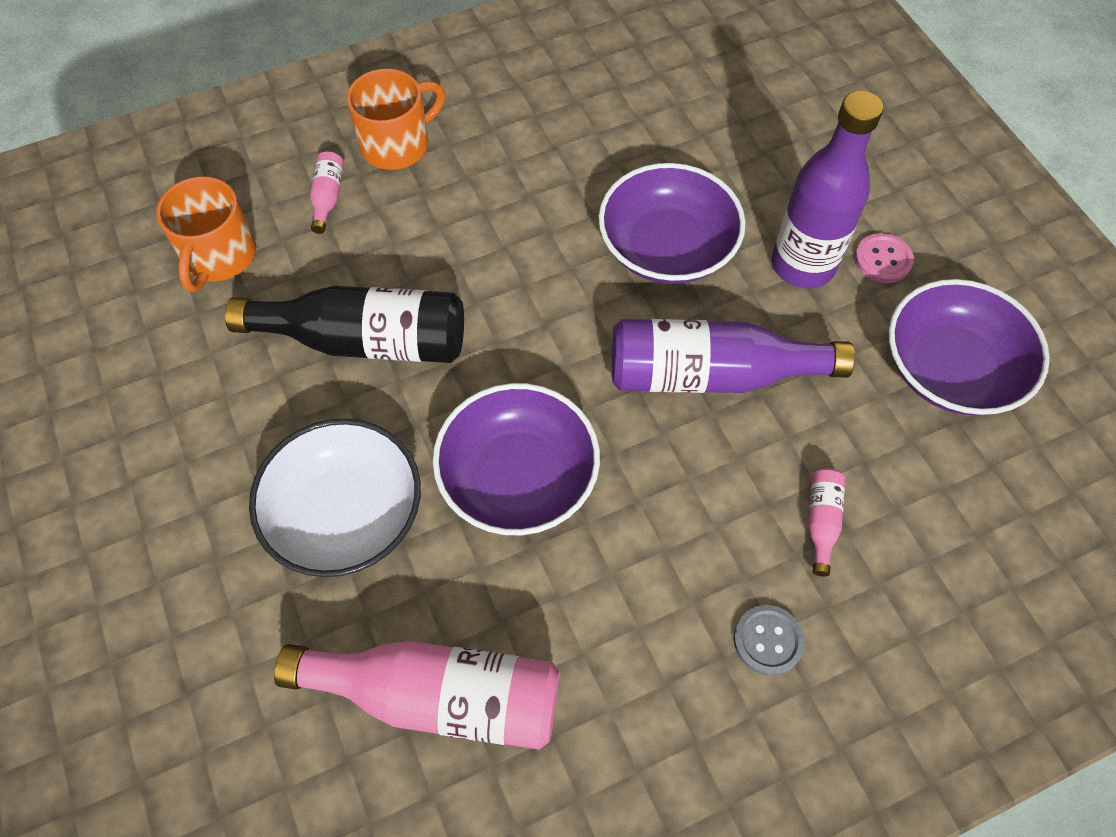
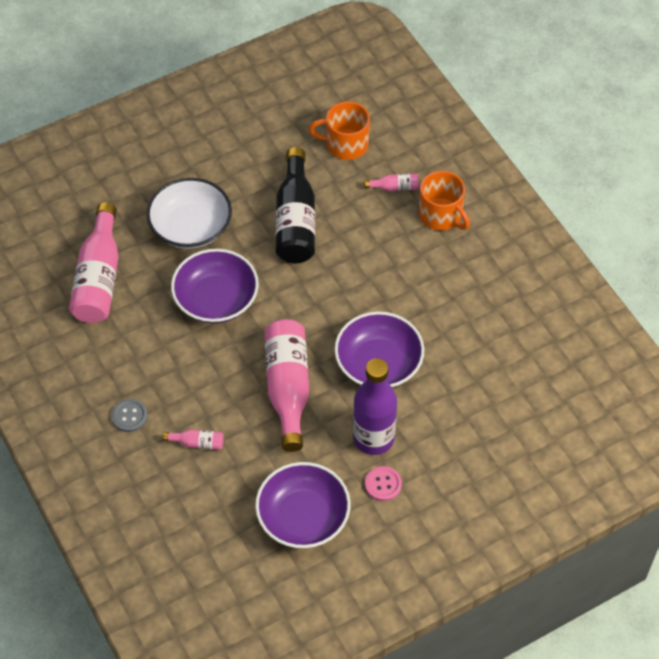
camera: 85 degrees right, 5 degrees down
purple bottle [612,319,855,393] -> pink bottle [264,319,309,452]

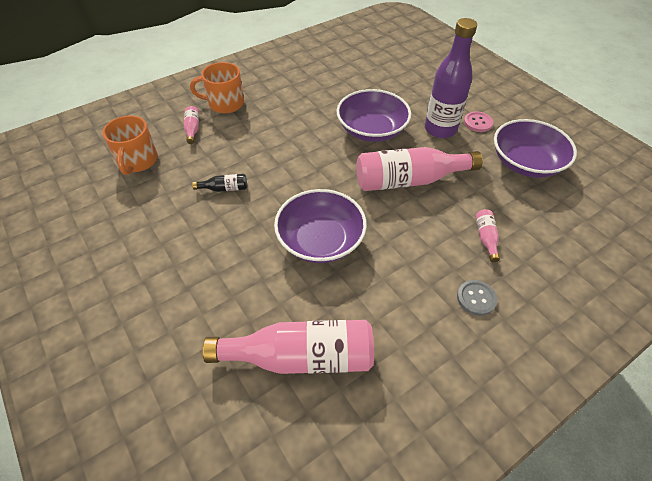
camera: 95 degrees left, 5 degrees down
white bowl [147,178,232,249] -> none
black bottle [275,147,315,263] -> black bottle [192,174,247,192], size x0.43
orange mug [419,171,470,230] -> orange mug turned 135 degrees counterclockwise [190,62,244,113]

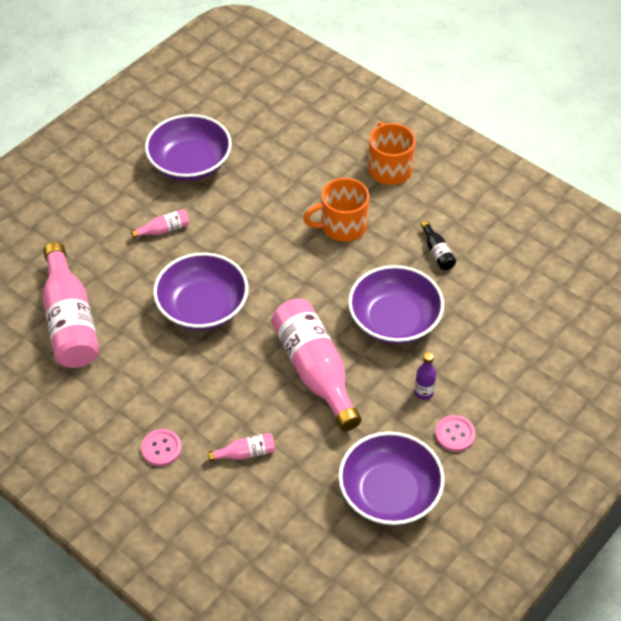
camera: 75 degrees right, 0 degrees up
orange mug [102,115,158,175] -> orange mug moved to [303,178,369,242]
pink bottle [184,106,199,144] -> pink bottle moved to [131,209,189,239]
black bottle [192,174,247,192] -> black bottle moved to [421,221,456,270]
purple bottle [425,18,477,138] -> purple bottle [415,352,436,400], size x0.43
grey button [457,280,497,316] -> pink button [141,429,182,466]
none -> purple bowl [145,114,232,181]

